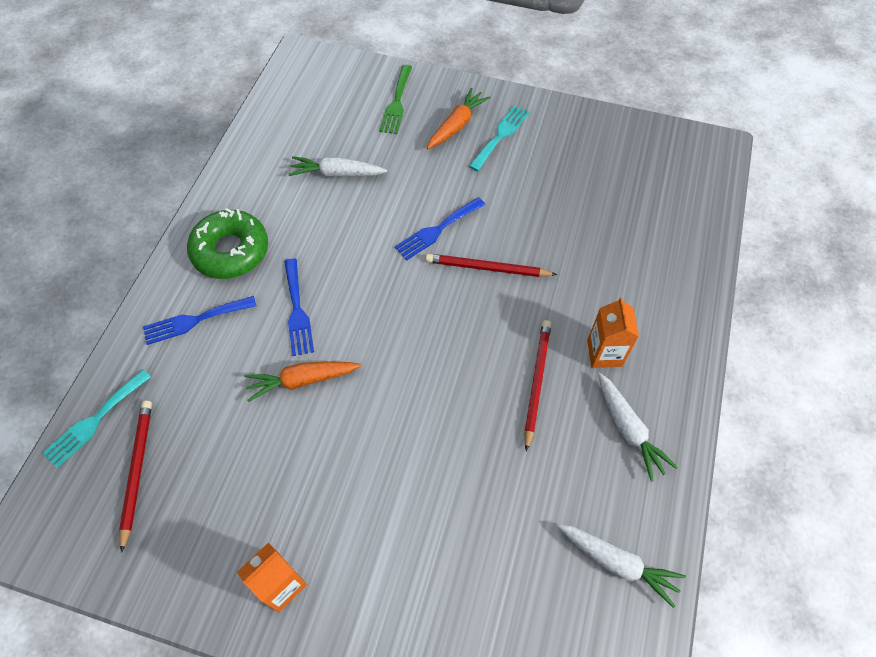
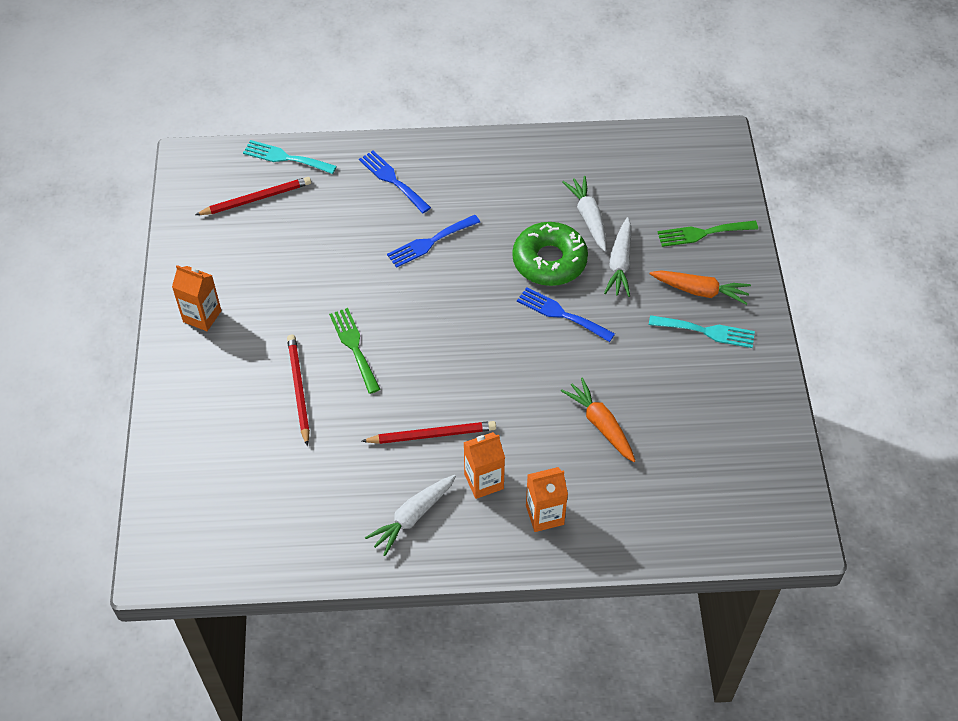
camera: 70 degrees right, 5 degrees down
green donut [187,208,268,279] -> green donut moved to [512,222,588,286]
orange carrot [244,361,361,402] -> orange carrot moved to [561,377,635,462]
red pencil [426,254,557,277] -> red pencil moved to [287,335,310,446]
white carrot [557,524,686,608] -> white carrot moved to [604,217,632,297]
none -> green fork [329,308,381,394]
none -> orange carton [526,467,568,532]

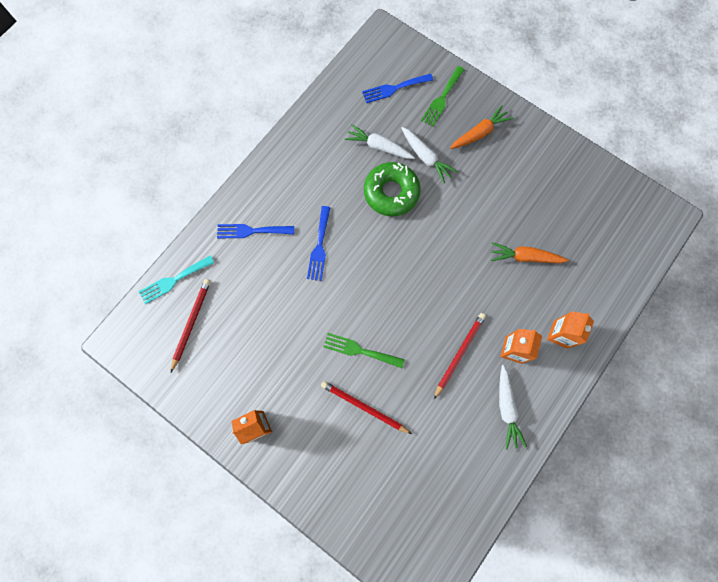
camera: 50 degrees left, 20 degrees up
blue fork [517,287,615,342] -> blue fork moved to [362,74,433,103]
turquoise fork [649,315,755,348] -> none

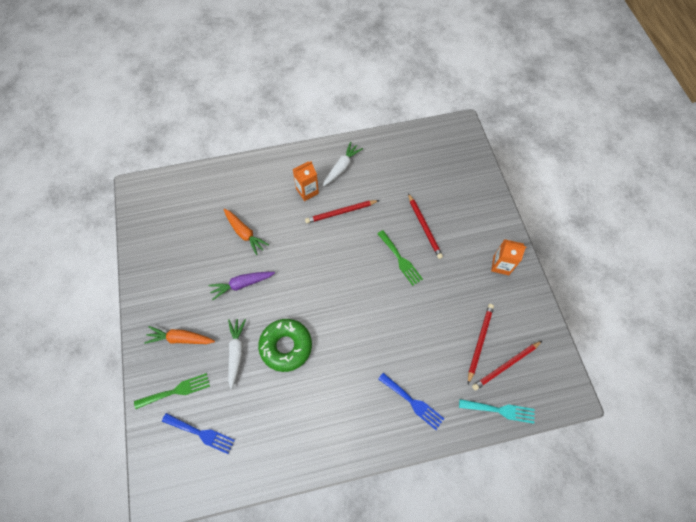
camera: 140 degrees left, 10 degrees down
blue fork [307,206,331,281] -> none
white carrot [344,124,415,159] -> none
orange carton [547,311,594,349] -> none
none -> purple carrot [208,272,275,300]
none -> red pencil [468,304,494,384]

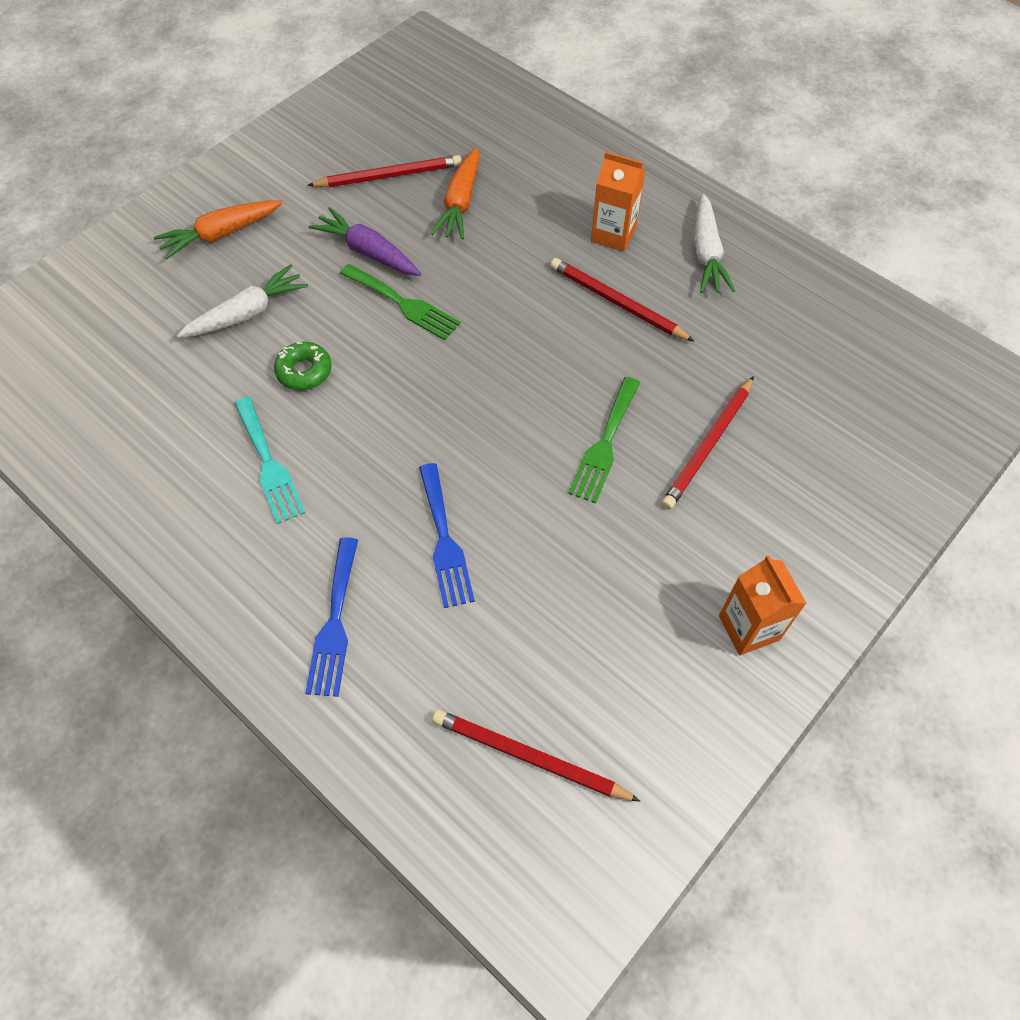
camera: 55 degrees right, 5 degrees down
green fork [134,373,210,409] -> green fork moved to [340,264,461,340]
orange carrot [144,326,215,344] -> orange carrot turned 90 degrees counterclockwise [154,201,283,260]
blue fork [162,413,235,454] -> blue fork moved to [419,463,475,608]
green donut [258,319,312,372] -> green donut [274,342,332,390], size x0.53
white carrot [323,142,363,187] -> white carrot turned 90 degrees clockwise [694,194,735,293]
turquoise fork [459,399,535,424] -> turquoise fork moved to [234,396,305,524]
red pencil [468,304,494,384] -> red pencil moved to [307,155,462,187]

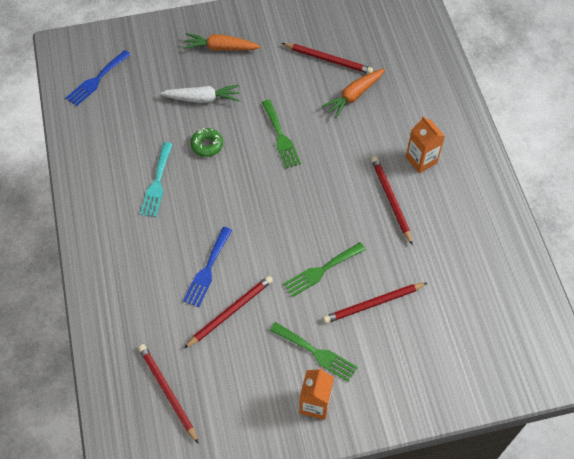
camera: 35 degrees right, 0 degrees up
blue fork [305,537,358,697] -> blue fork moved to [66,50,131,106]
purple carrot [308,207,421,276] -> none
white carrot [694,194,735,293] -> none
none -> red pencil [184,276,273,348]
none -> green fork [270,322,358,382]

